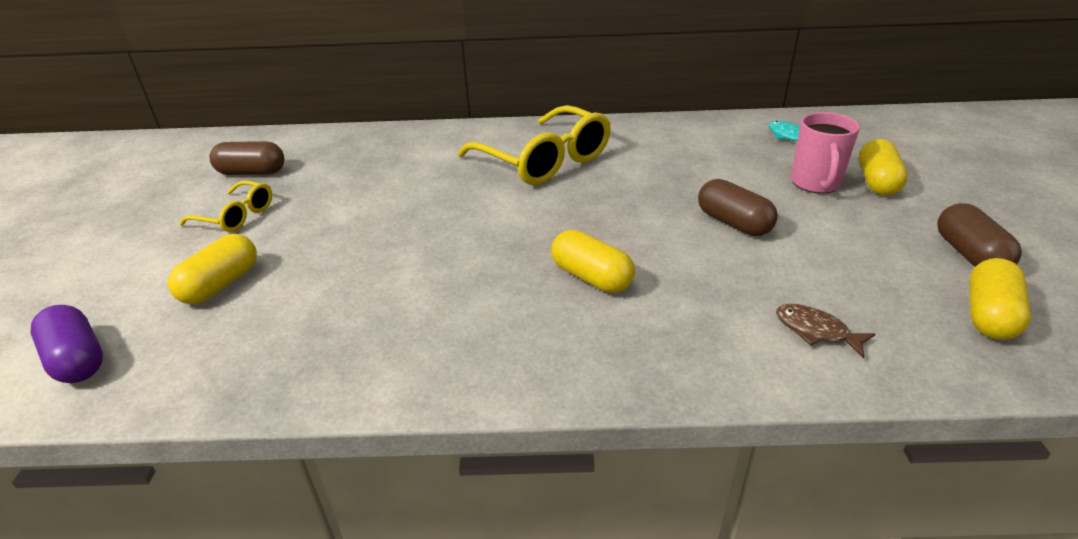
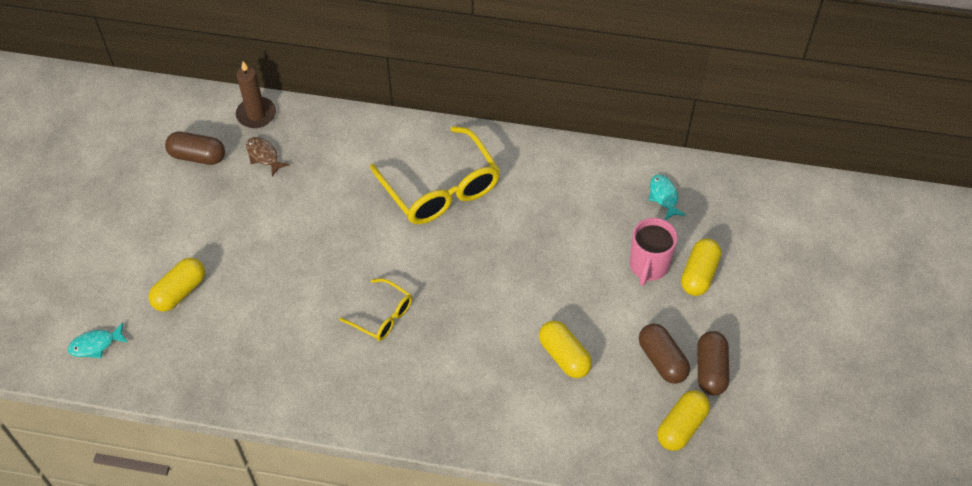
camera: 10 degrees right, 20 degrees up
purple capsule [31,305,103,383] -> turquoise fish [68,323,129,358]
yellow glasses [179,181,272,232] -> yellow glasses moved to [339,278,412,341]
yellow capsule [551,230,635,293] -> yellow capsule moved to [539,321,592,378]
brown capsule [698,179,778,236] -> brown capsule moved to [639,324,690,384]
brown fish [776,304,875,358] -> brown fish moved to [246,137,290,177]
none -> brown candle [236,61,276,128]

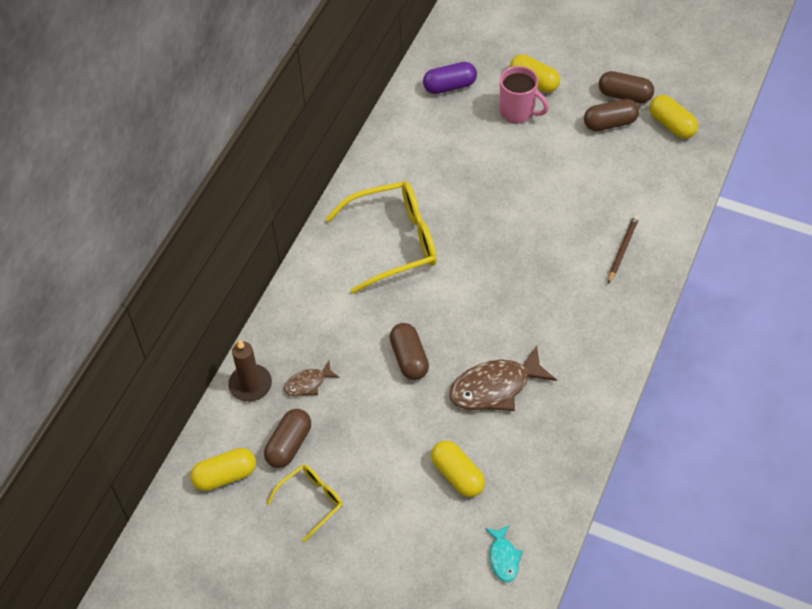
camera: 75 degrees left, 0 degrees up
yellow glasses [339,278,412,341] -> yellow glasses moved to [267,465,343,542]
yellow capsule [539,321,592,378] -> yellow capsule moved to [190,448,256,491]
turquoise fish [648,175,686,220] -> purple capsule [423,62,477,94]
none -> brown capsule [389,323,429,380]
none -> brown fish [449,346,557,411]
none -> brown pencil [608,215,639,284]

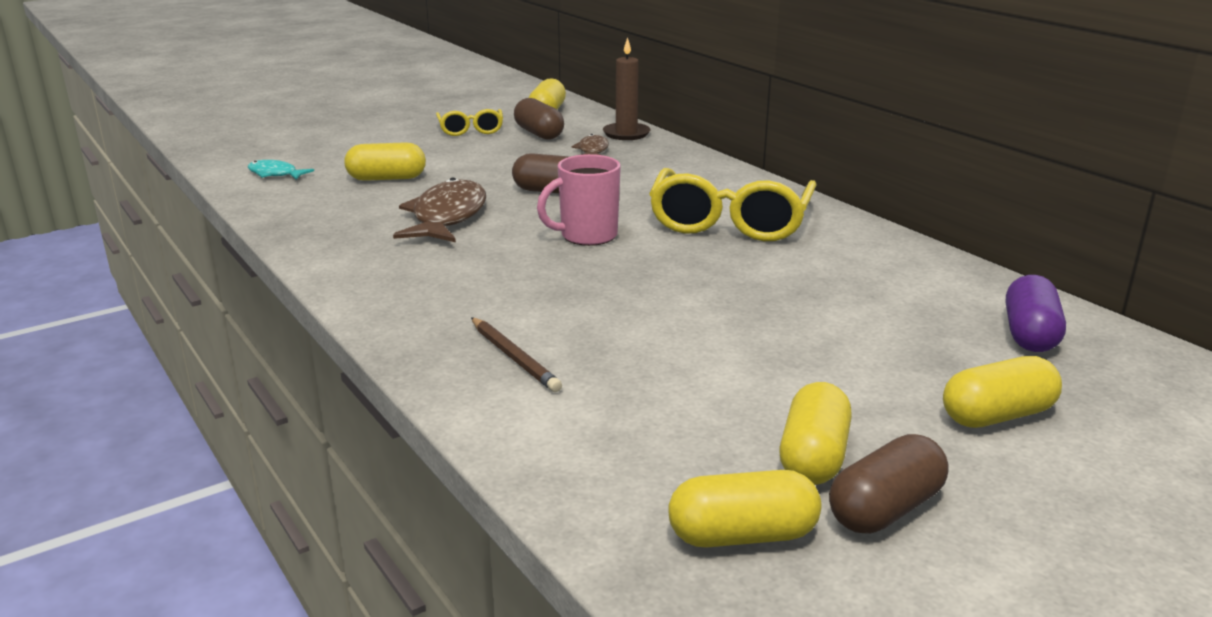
camera: 120 degrees right, 30 degrees down
pink mug [500,66,549,123] -> pink mug moved to [537,154,621,246]
brown capsule [584,99,639,131] -> yellow capsule [780,382,852,485]

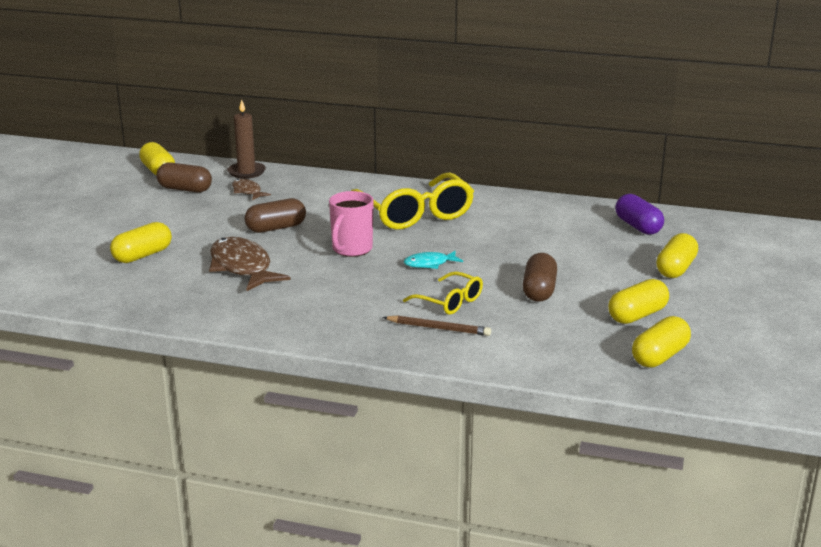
camera: 40 degrees left, 0 degrees up
turquoise fish [248,160,314,180] -> turquoise fish moved to [404,251,463,269]
yellow glasses [436,109,503,136] -> yellow glasses moved to [403,271,483,315]
yellow capsule [780,382,852,485] -> yellow capsule turned 75 degrees clockwise [608,279,669,324]
brown capsule [829,434,949,534] -> brown capsule moved to [522,253,557,302]

